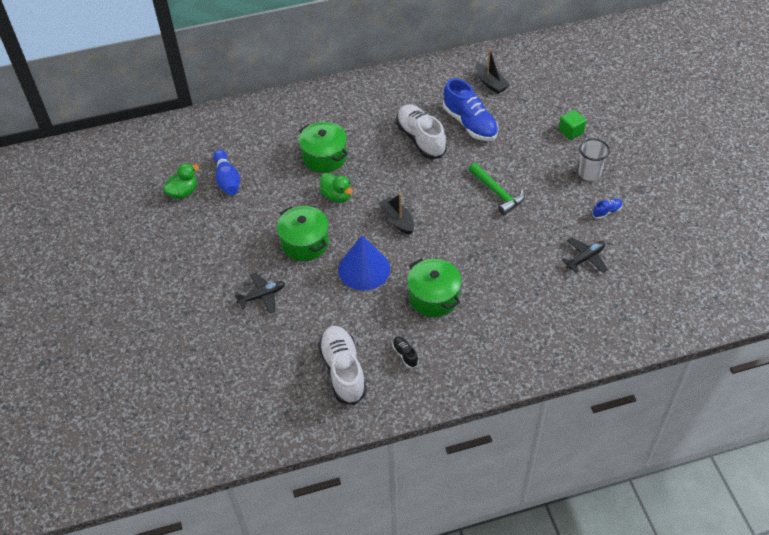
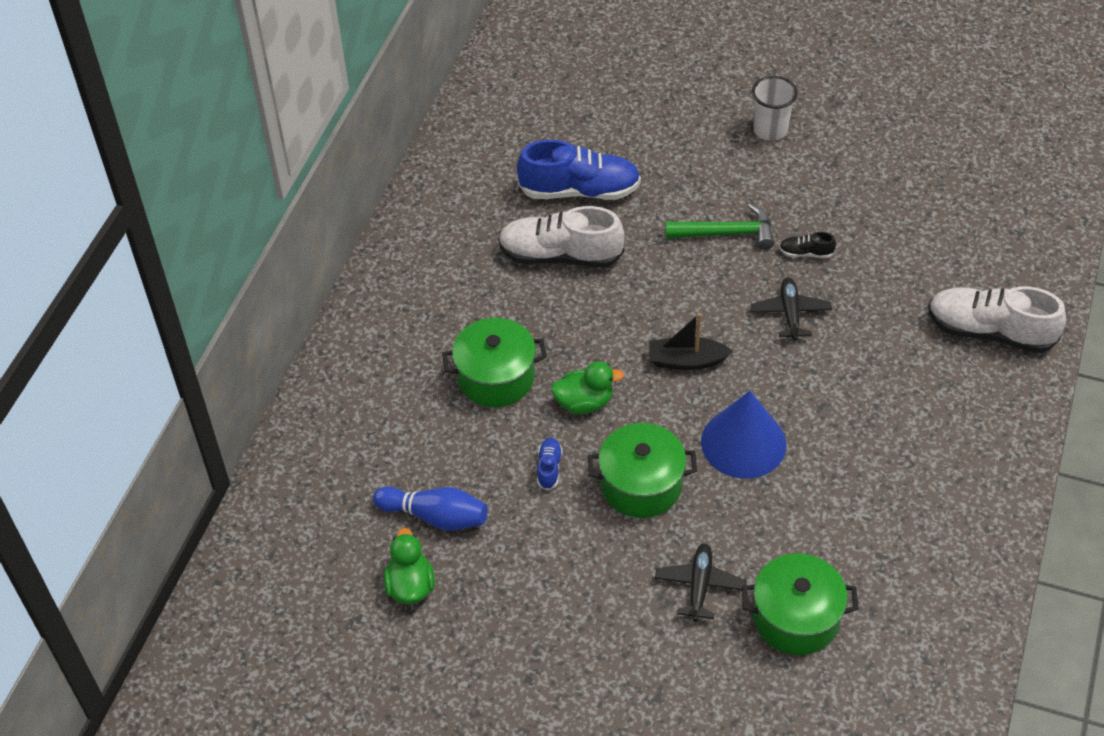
camera: 55 degrees left, 0 degrees up
white shoe [318,326,367,405] -> white shoe moved to [928,286,1066,353]
black shoe [392,337,419,368] -> black shoe moved to [779,232,836,258]
green pot [407,259,462,317] -> green pot moved to [742,553,859,655]
black boat [475,49,509,94] -> none
green cube [559,110,586,140] -> none
black plane [562,237,608,273] -> black plane moved to [750,278,832,341]
blue shoe [592,198,623,219] -> blue shoe moved to [537,438,563,490]

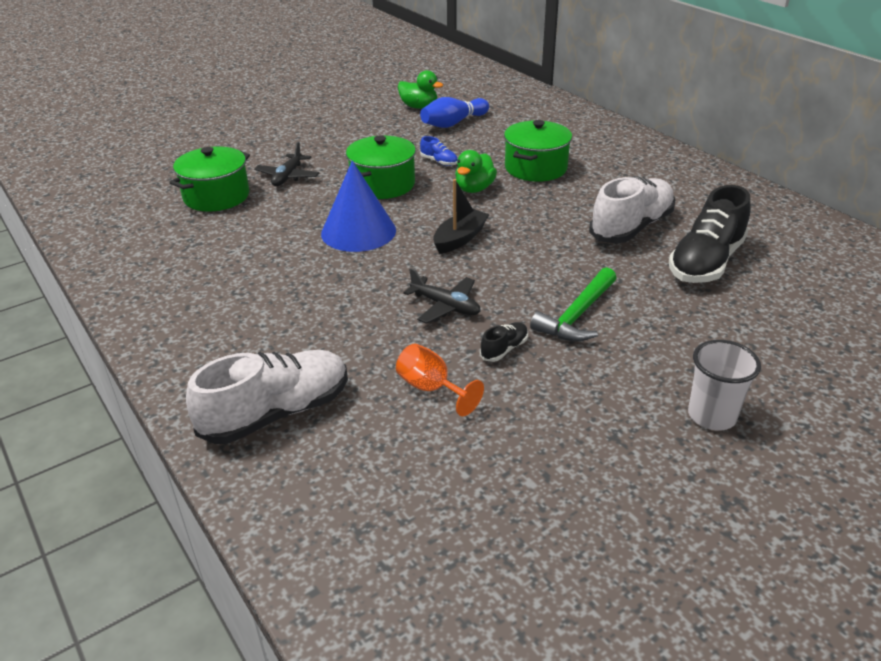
camera: 125 degrees right, 15 degrees down
blue shoe [517,139,641,200] -> black shoe [669,185,750,283]
black plane [655,544,746,621] -> black plane turned 60 degrees clockwise [254,141,319,186]
none -> orange goblet [396,344,484,416]

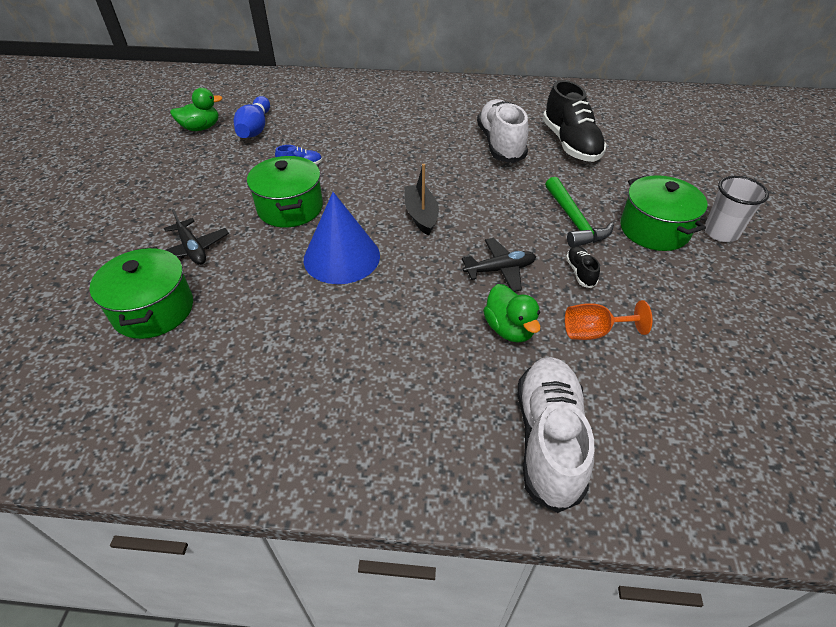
camera: 50 degrees left, 10 degrees up
green duck [455,150,497,193] -> green duck moved to [483,284,541,343]
green pot [504,120,572,182] -> green pot moved to [620,175,708,251]

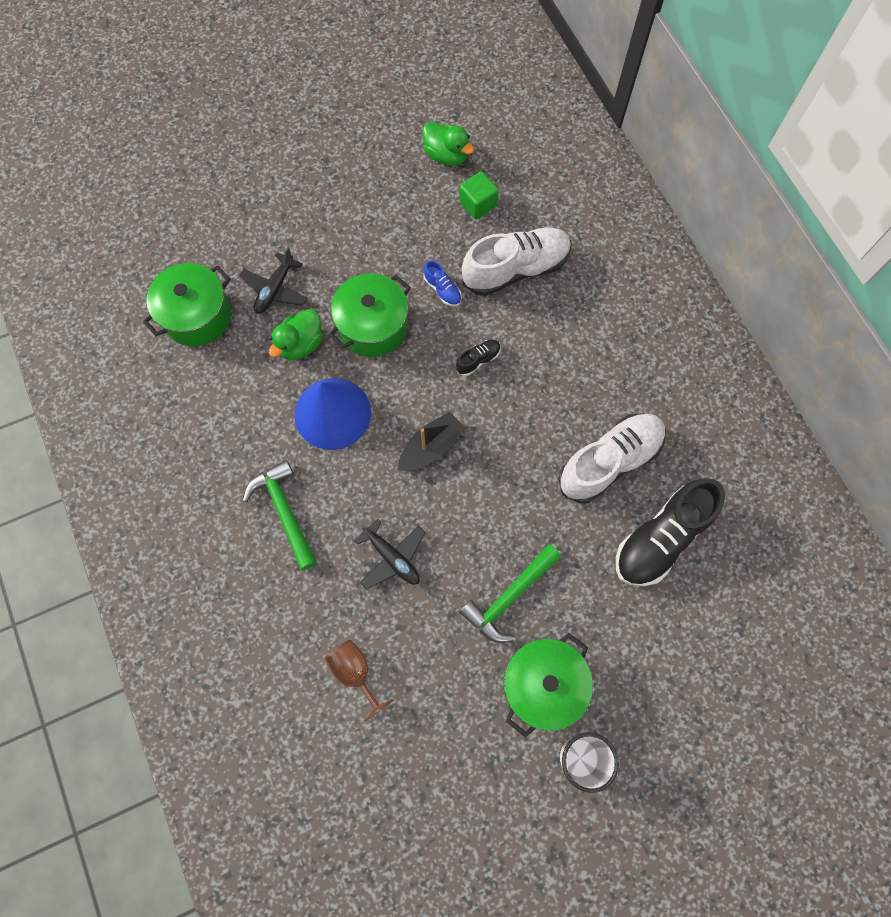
camera: 60 degrees right, 25 degrees up
blue bowling pin [234,96,270,138] -> green cube [459,172,499,220]
green duck [483,284,541,343] -> green duck moved to [269,309,323,360]
white shoe [518,357,594,513] -> white shoe moved to [462,228,571,296]
orange goblet [565,300,652,340] -> brown goblet [324,639,394,722]
black shoe [566,246,600,288] -> black shoe moved to [456,339,501,376]
none -> green hammer [243,460,317,570]

